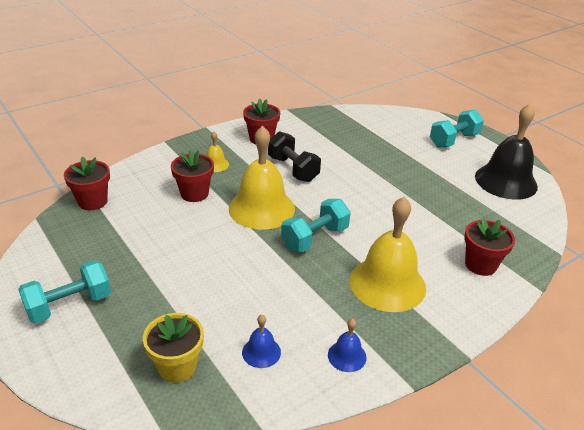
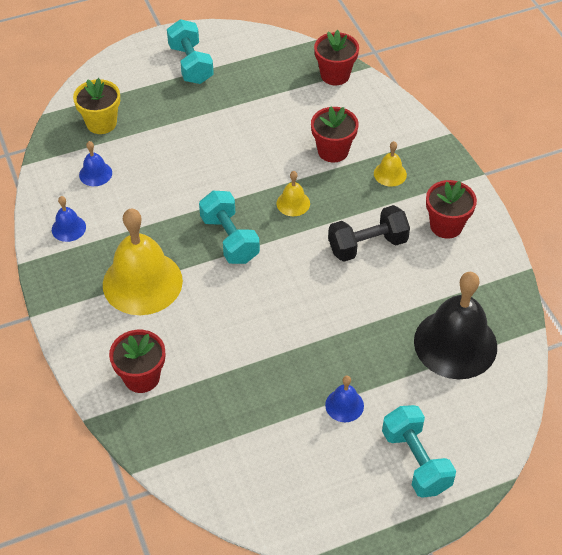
camera: 105 degrees right, 15 degrees up
yellow bell [229,125,295,230] -> yellow bell [276,171,310,216], size x0.45
black bell [475,103,538,200] -> black bell moved to [414,272,497,379]
none -> blue bell [325,376,364,422]

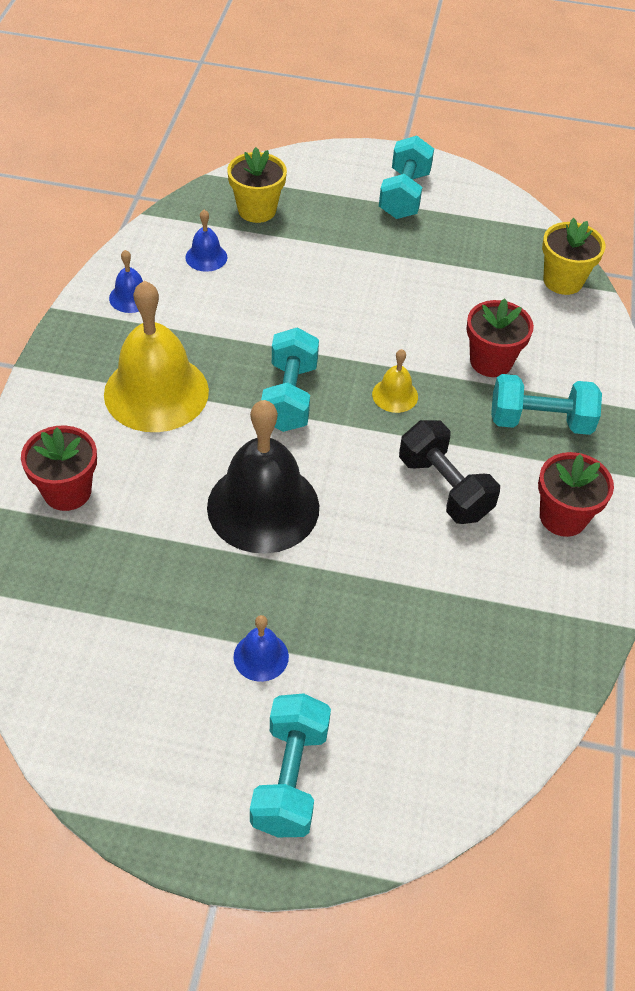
camera: 30 degrees right, 0 degrees up
red flower pot [314,30,359,85] -> yellow flower pot [542,218,605,295]
black dumbbell [328,205,410,262] -> black dumbbell turned 45 degrees clockwise [399,420,500,524]
yellow bell [374,141,407,187] -> turquoise dumbbell [491,374,602,435]
black bell [414,272,497,379] -> black bell moved to [207,400,319,554]

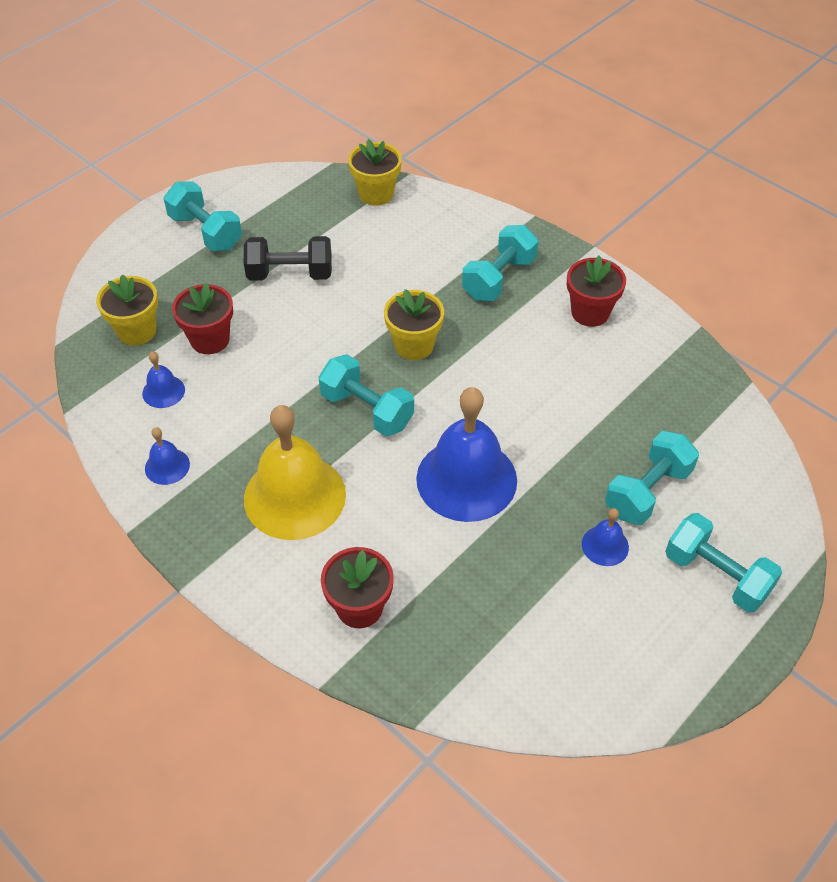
camera: 55 degrees left, 0 degrees up
black bell [207,400,319,554] -> blue bell [416,387,517,522]
yellow bell [372,349,418,413] -> yellow flower pot [384,289,444,360]
black dumbbell [399,420,500,524] -> black dumbbell moved to [244,236,332,281]
red flower pot [467,298,534,377] -> red flower pot moved to [172,282,233,354]
none -> turquoise dumbbell [605,431,699,525]

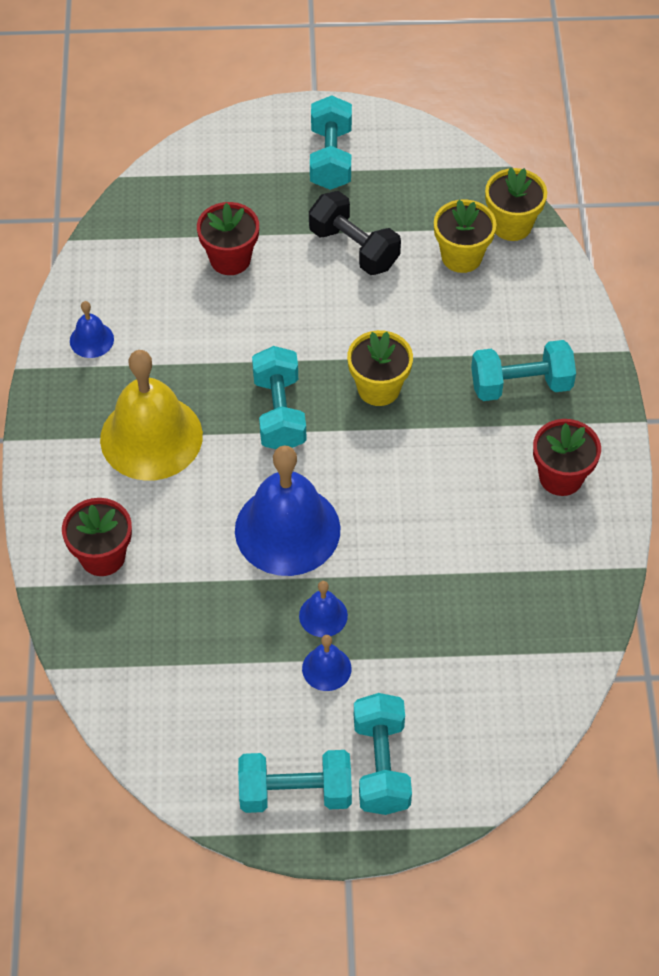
camera: 45 degrees right, 5 degrees up
yellow flower pot [96,274,158,346] -> yellow flower pot moved to [434,199,497,273]
blue bell [142,351,185,408] -> blue bell moved to [299,581,348,637]
turquoise dumbbell [605,431,699,525] -> turquoise dumbbell moved to [238,750,352,813]

